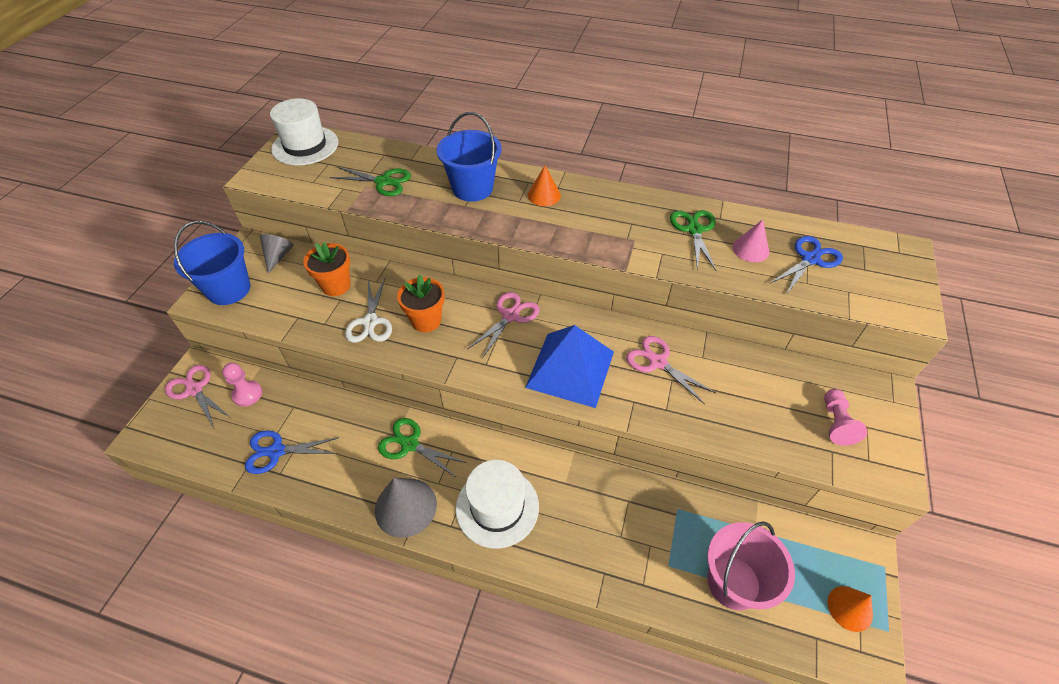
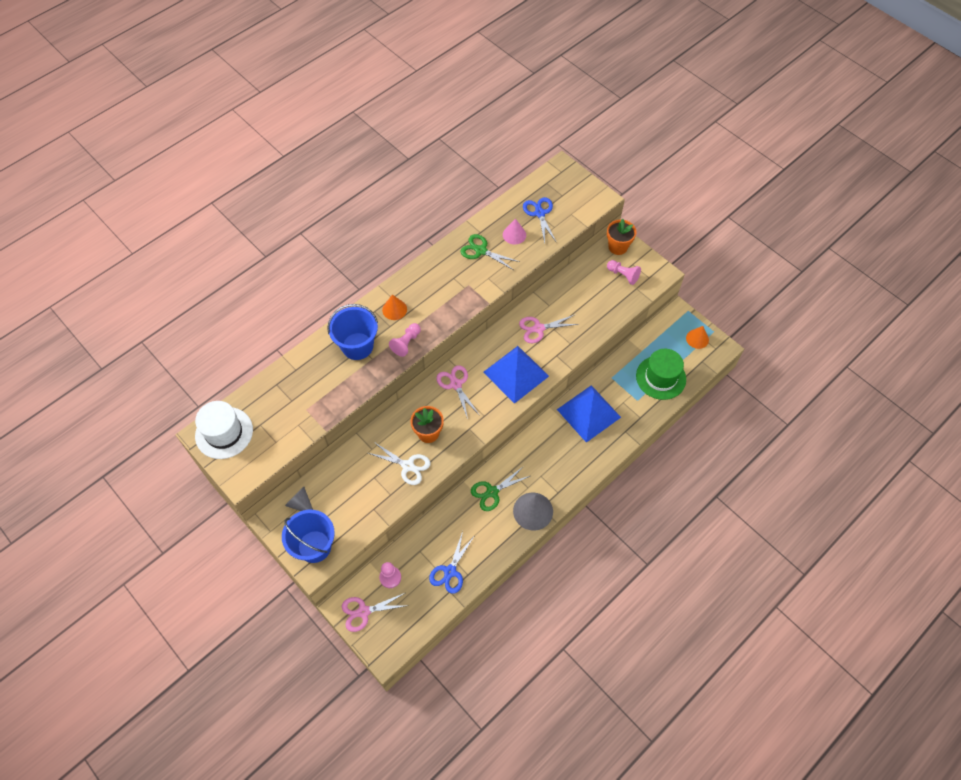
camera: 60 degrees left, 10 degrees up
orange flower pot [303,242,350,296] -> orange flower pot moved to [607,219,637,255]
green scissors [330,166,411,196] -> none
white hat [456,460,539,549] -> none
pink bucket [707,521,795,610] -> green hat [636,349,686,400]
none -> pink pawn [389,323,421,357]
none -> blue pyramid [557,385,621,443]

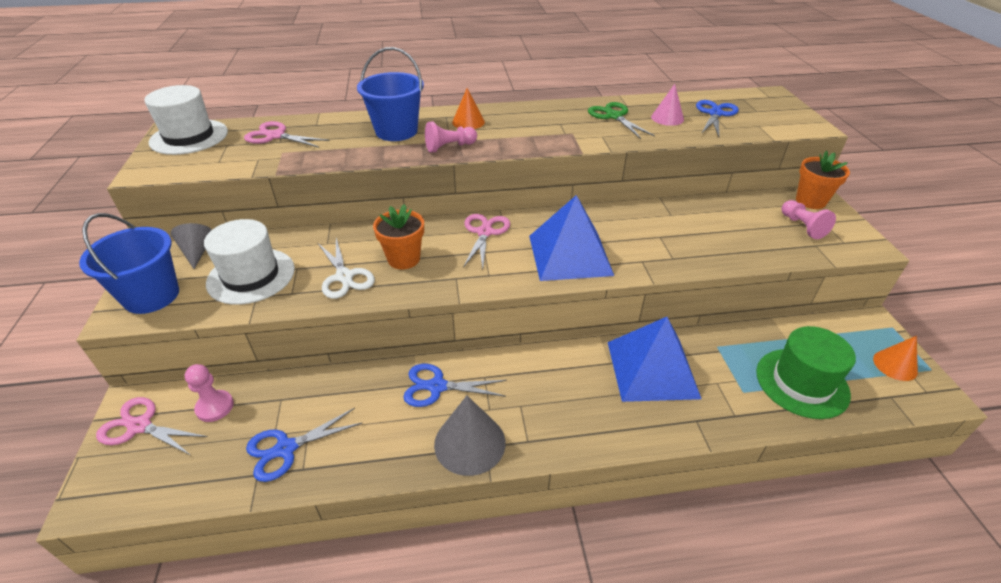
camera: 35 degrees right, 20 degrees down
green scissors [471,466,530,511] -> blue scissors [403,364,507,407]
pink scissors [519,315,579,343] -> pink scissors moved to [244,121,330,148]
none -> white hat [204,219,295,305]

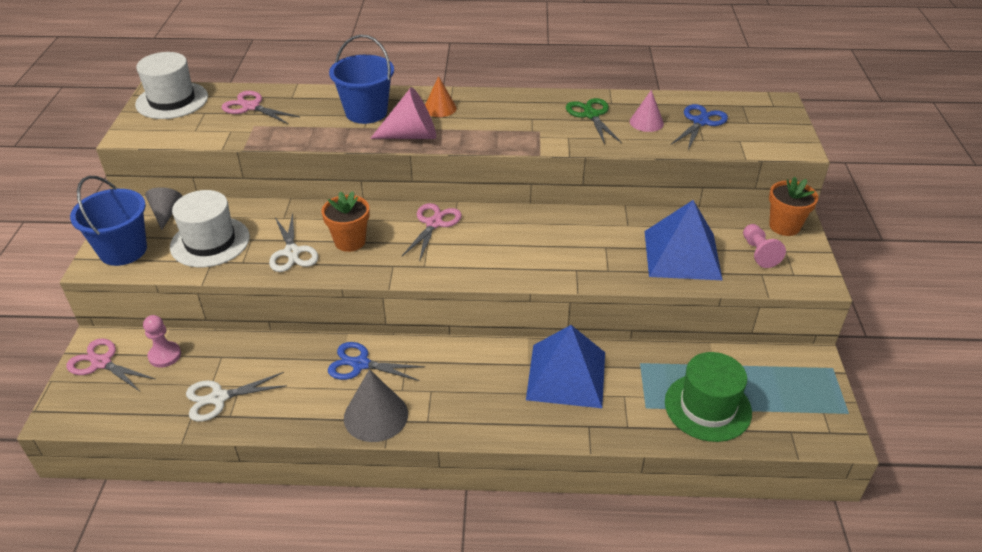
camera: 10 degrees right, 0 degrees up
blue scissors [246,408,362,482] -> white scissors [186,372,287,422]
pink pawn [425,122,477,152] -> pink cone [370,87,436,139]
blue pyramid [529,195,614,281] -> blue pyramid moved to [645,200,723,280]
orange cone [873,336,918,381] -> none

